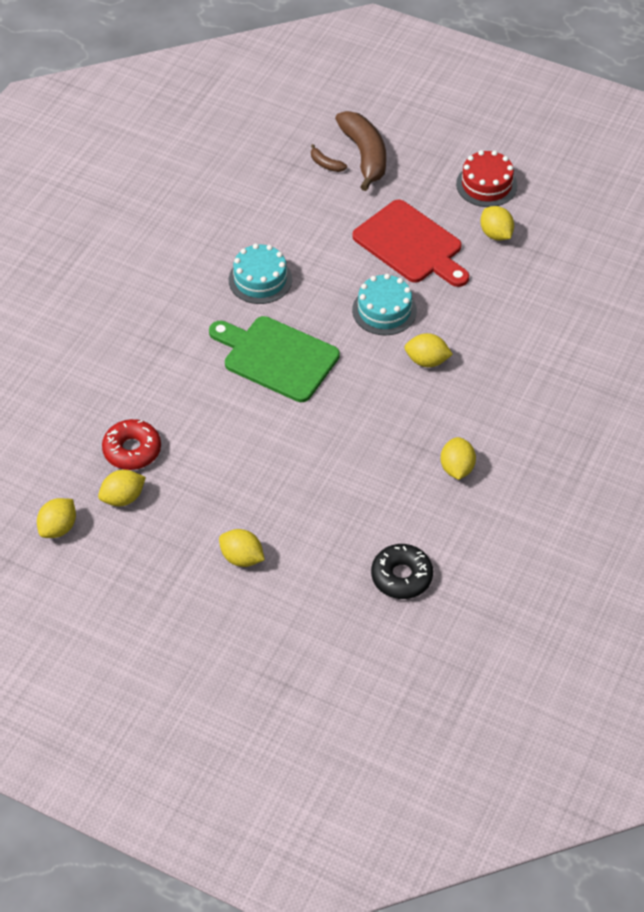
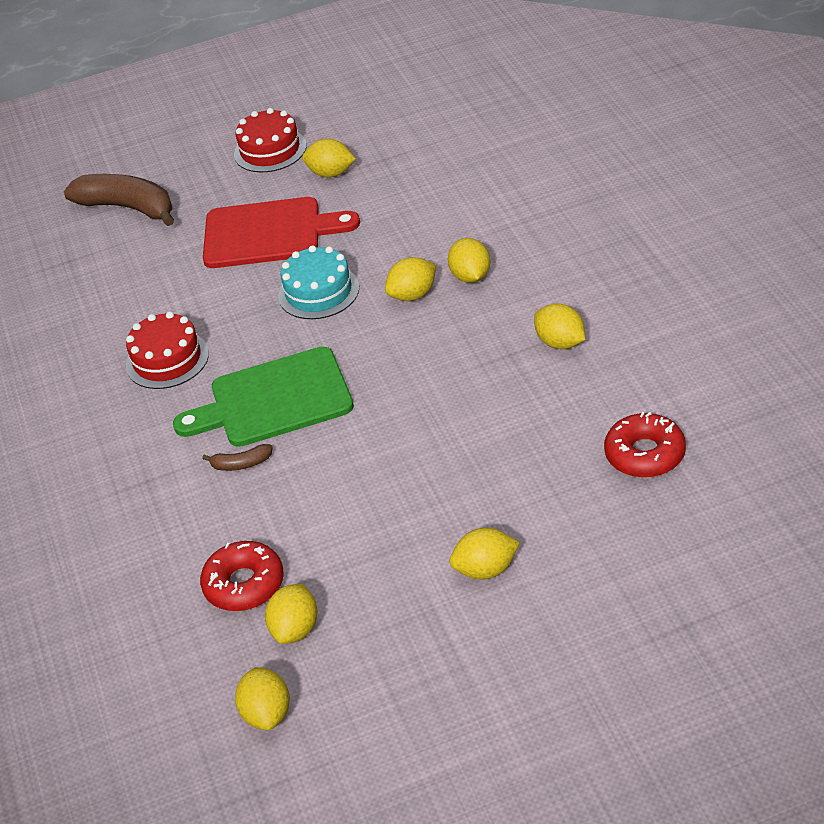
camera: 40 degrees left, 10 degrees down
turquoise cake [229,244,292,304] -> red cake [126,311,209,389]
brown banana [311,144,347,172] -> brown banana moved to [202,444,273,471]
black donut [371,544,433,599] -> red donut [604,412,686,478]
none -> yellow lemon [448,238,490,283]

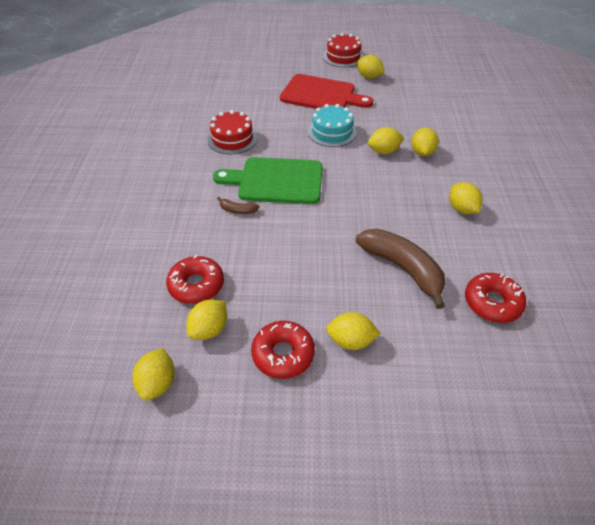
camera: 15 degrees right, 5 degrees up
brown banana [64,174,174,226] -> brown banana moved to [356,229,446,309]
none -> red donut [251,321,315,379]

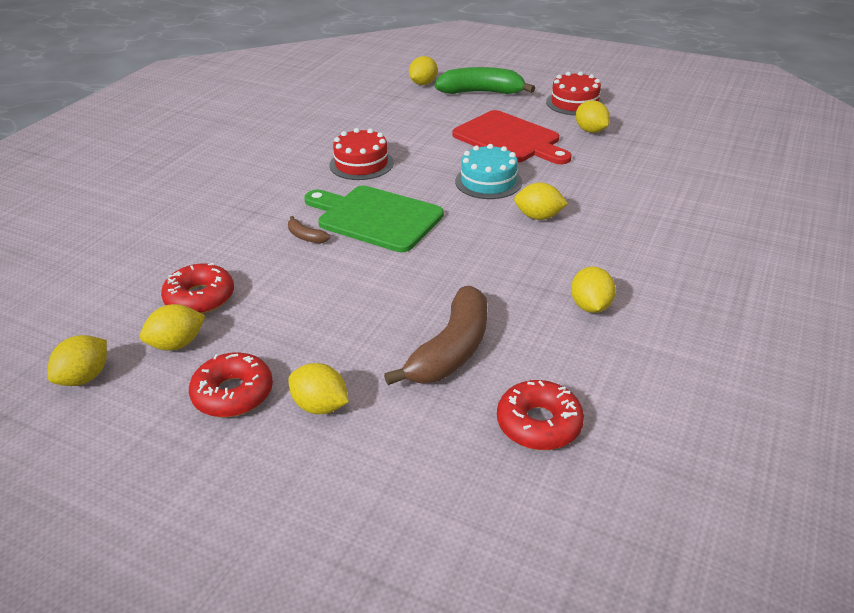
camera: 25 degrees right, 10 degrees down
brown banana [356,229,446,309] -> brown banana turned 45 degrees clockwise [384,286,487,385]
yellow lemon [411,127,439,156] -> yellow lemon moved to [409,56,438,85]
none -> green banana [435,67,535,94]

